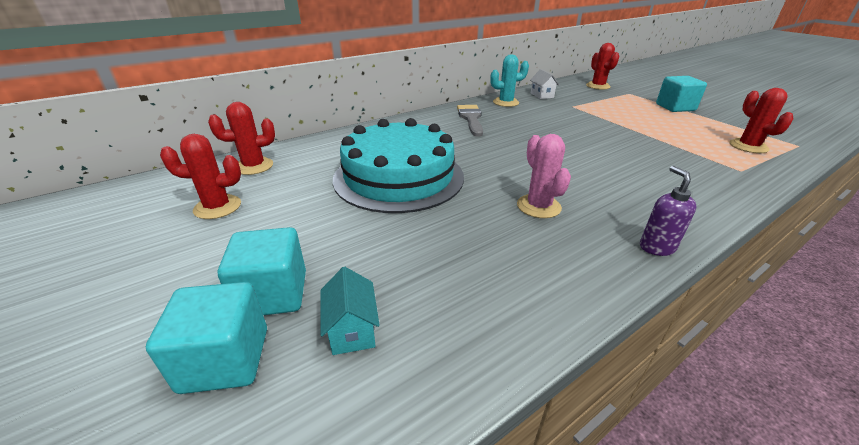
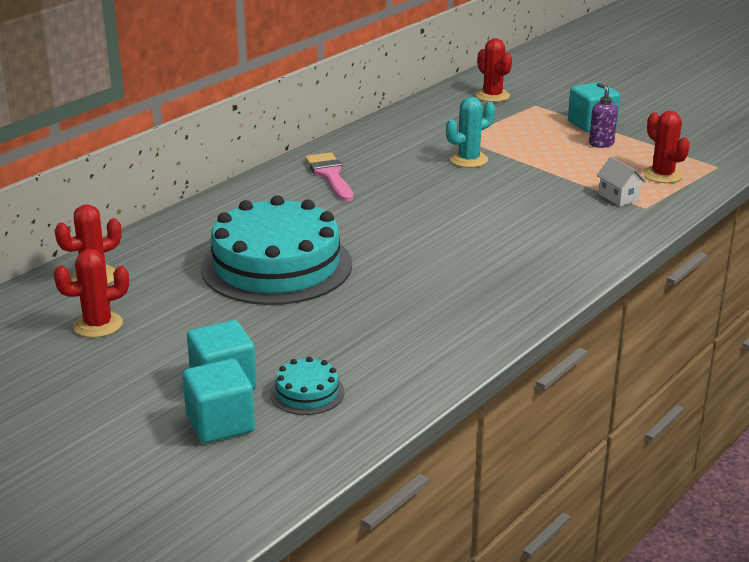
camera: 15 degrees left, 5 degrees down
turquoise house [320,267,380,355] -> turquoise cake [270,357,345,415]
grey brush [457,105,483,137] -> pink brush [305,152,353,202]
turquoise cactus [490,55,529,107] -> turquoise cactus moved to [446,97,495,168]
pink cactus [517,134,571,218] -> none
white house [530,69,559,99] -> white house moved to [596,157,646,206]
purple soap dispenser [640,166,697,256] -> purple soap dispenser moved to [589,83,618,148]

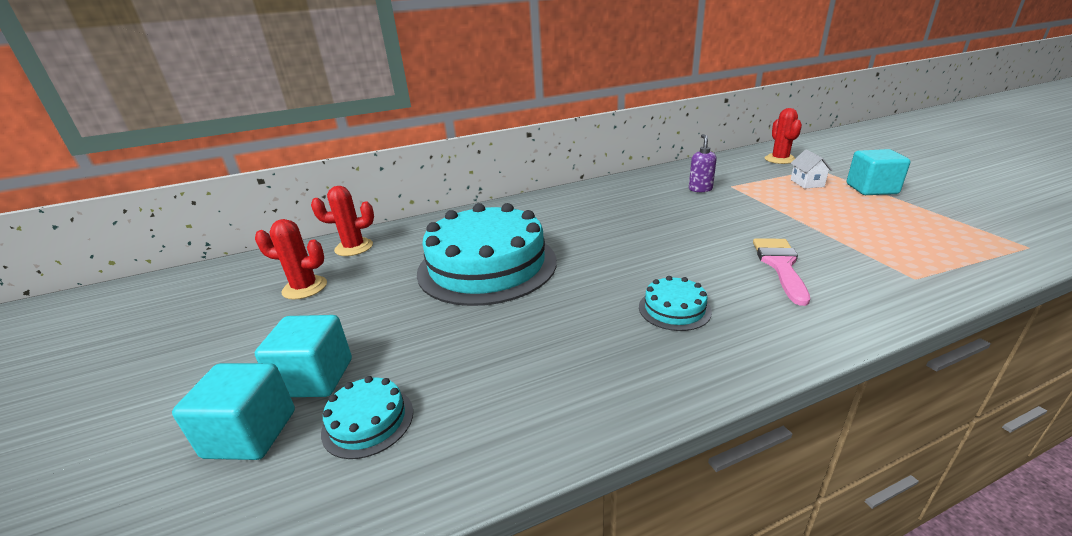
camera: 30 degrees right, 0 degrees up
pink brush [305,152,353,202] -> pink brush moved to [753,238,810,306]
turquoise cactus [446,97,495,168] -> none
purple soap dispenser [589,83,618,148] -> purple soap dispenser moved to [689,134,717,192]
white house [596,157,646,206] -> white house moved to [790,149,833,189]
red cactus [643,111,690,183] -> none
none -> turquoise cake [639,276,712,331]

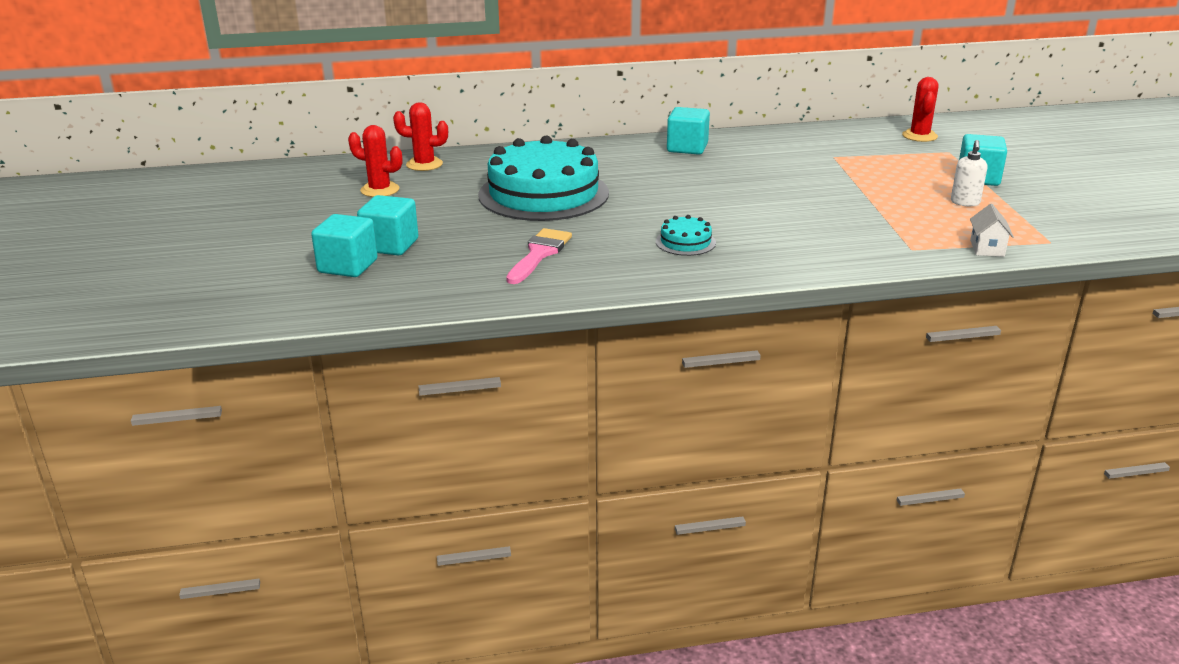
camera: 10 degrees right, 0 degrees up
turquoise cake [321,376,413,459] -> none
purple soap dispenser [689,134,717,192] -> none
pink brush [753,238,810,306] -> pink brush moved to [506,228,572,284]
white house [790,149,833,189] -> white house moved to [970,204,1014,257]
none -> turquoise cube [667,107,710,155]
none -> white soap dispenser [951,140,987,206]

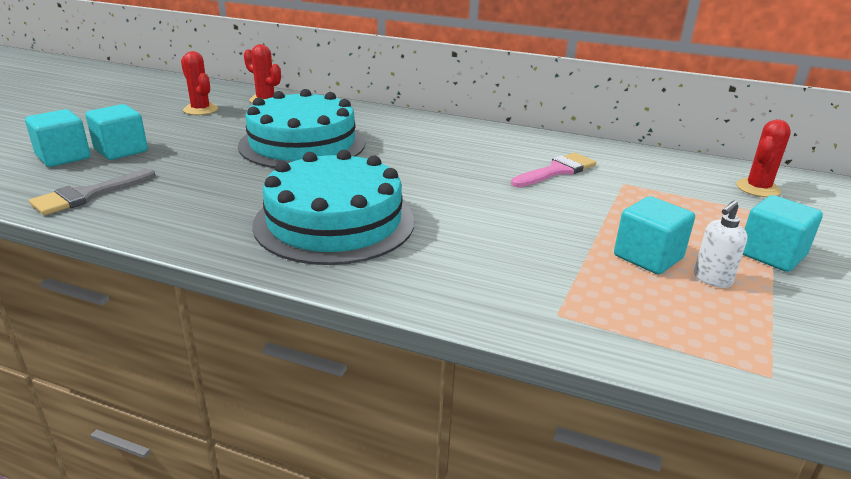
camera: 30 degrees right, 0 degrees up
pink brush [506,228,572,284] -> pink brush moved to [511,153,596,187]
turquoise cake [656,215,716,256] -> turquoise cake [252,150,414,265], size x2.40
turquoise cube [667,107,710,155] -> turquoise cube moved to [614,196,695,274]
white house [970,204,1014,257] -> none
none -> grey brush [29,169,155,215]

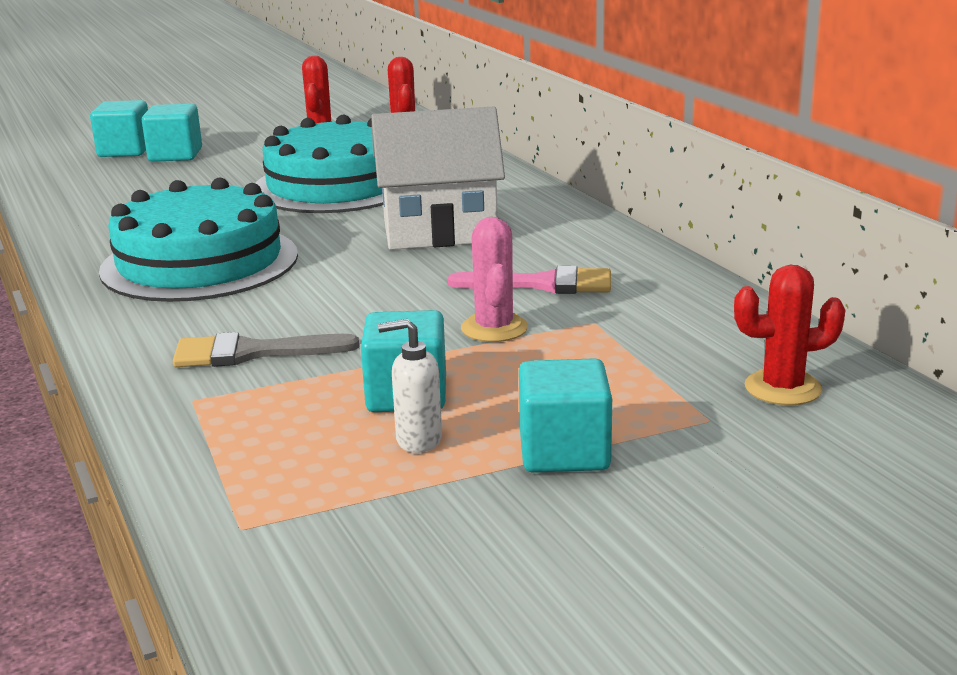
camera: 45 degrees right, 5 degrees down
grey brush [29,169,155,215] -> grey brush moved to [173,332,359,367]
none -> white house [371,107,505,250]
none -> pink cactus [461,217,528,342]

